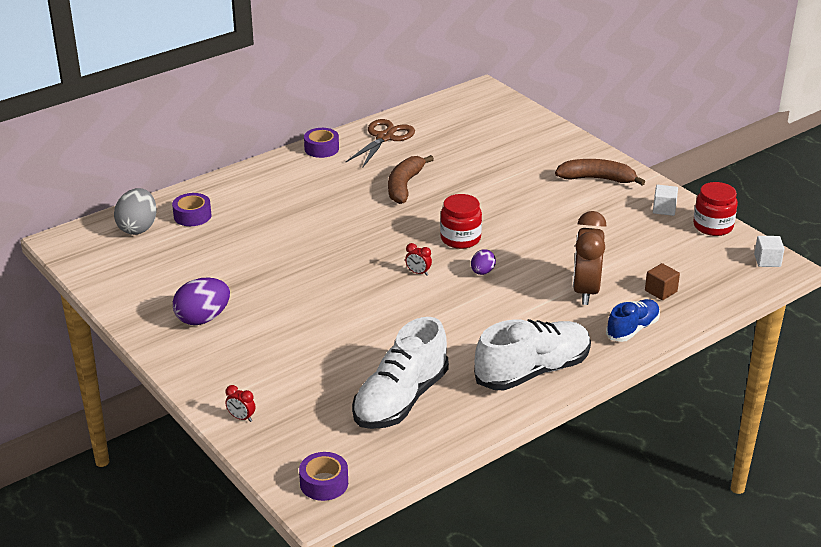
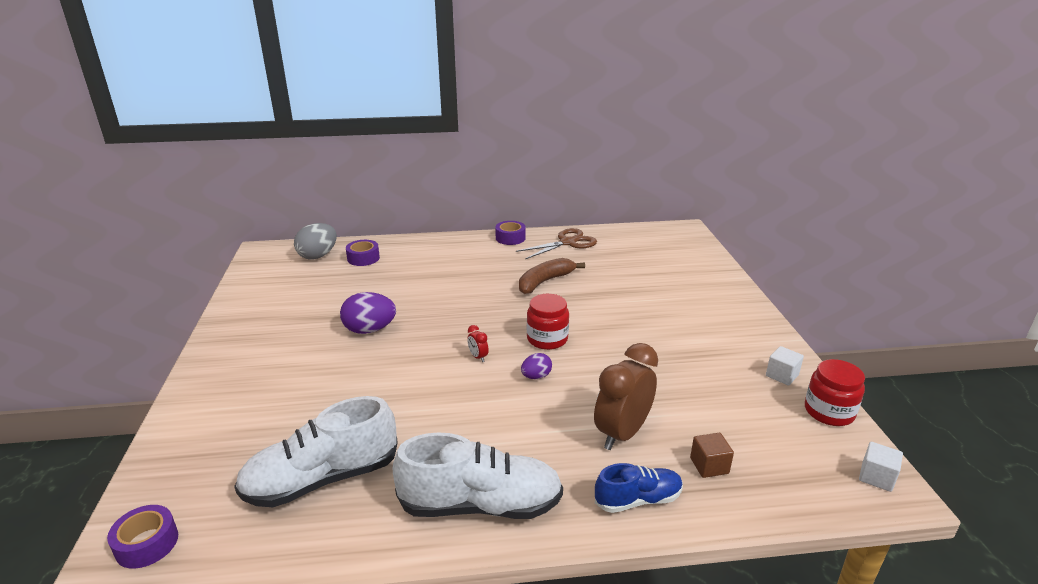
camera: 30 degrees right, 5 degrees down
purple egg [173,277,230,325] -> purple egg moved to [340,292,396,334]
red clock [225,385,255,422] -> none
brown banana [555,159,645,186] -> none

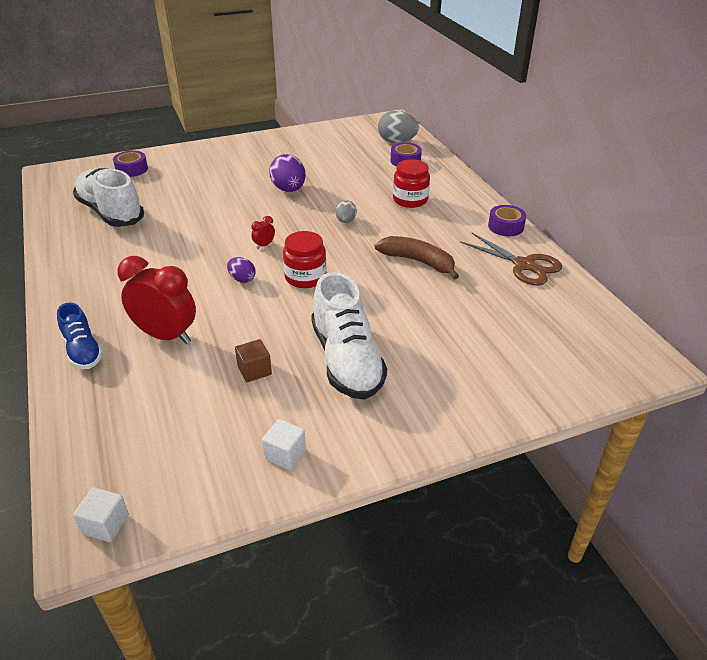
camera: 75 degrees right, 10 degrees up
purple tape [107,505,178,569] -> purple tape moved to [113,151,148,177]
white shoe [392,433,563,519] -> white shoe moved to [311,272,387,400]
brown clock [594,343,658,450] -> red clock [117,256,196,344]
brown cube [690,433,734,478] -> brown cube moved to [235,339,272,382]
red jar [805,359,865,426] -> red jar moved to [393,159,430,208]
none -> grey egg [336,200,357,223]

